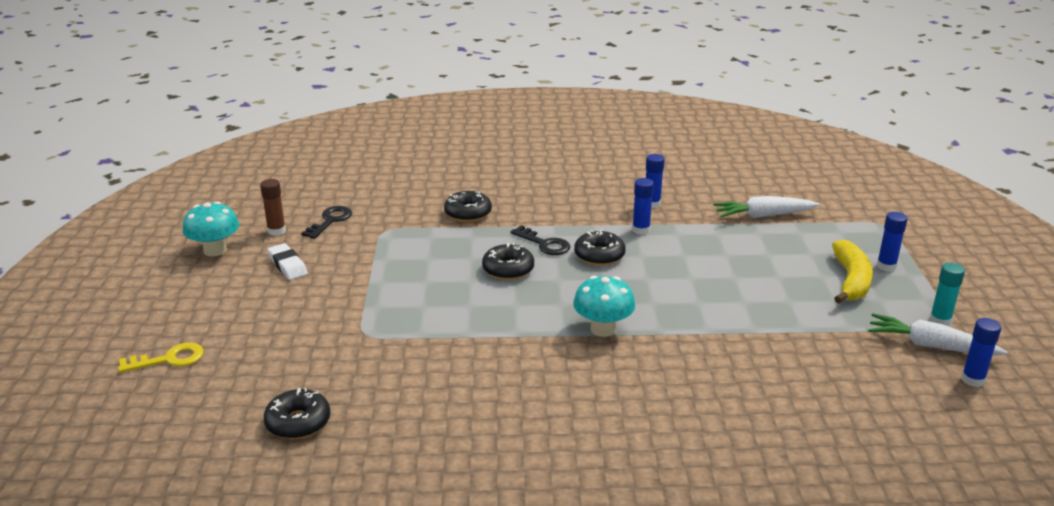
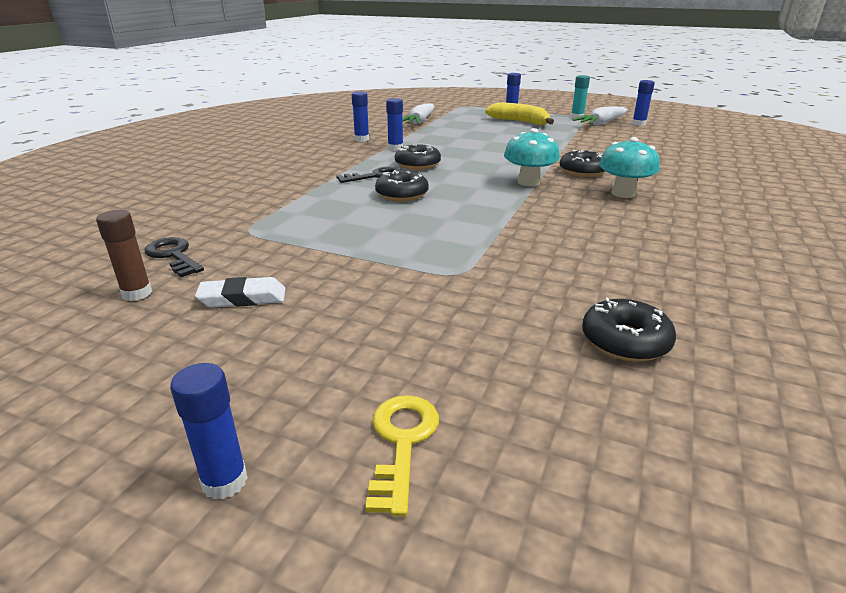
camera: 65 degrees left, 0 degrees up
turquoise mushroom [183,201,239,256] -> turquoise mushroom moved to [599,137,660,198]
black donut [444,191,492,222] -> black donut moved to [559,150,606,177]
none -> blue glue stick [170,363,248,499]

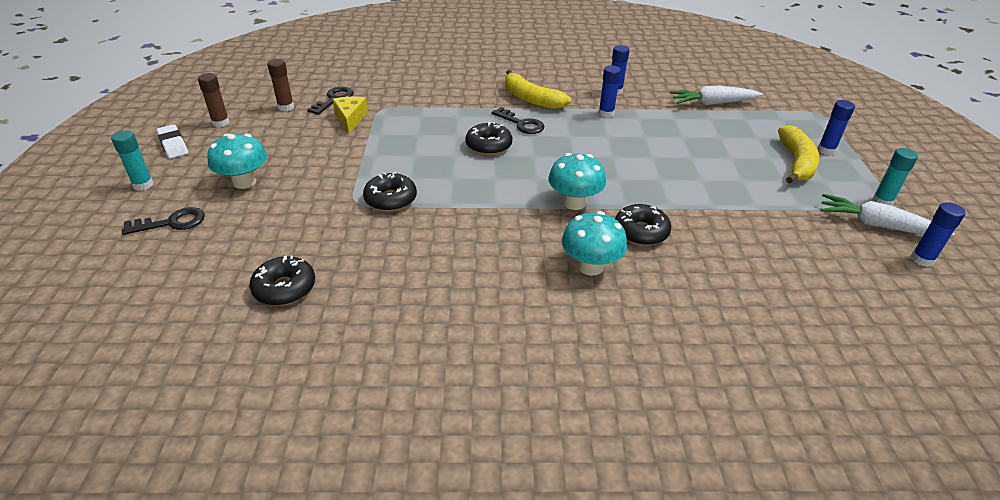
camera: 65 degrees right, 10 degrees up
blue glue stick [170,363,248,499] -> turquoise glue stick [111,130,153,191]
white eraser [195,277,285,308] -> white eraser moved to [156,124,188,159]
yellow key [365,395,439,516] -> black key [122,207,205,235]
black donut [395,144,441,170] -> black donut moved to [363,172,417,212]
none -> brown glue stick [198,73,230,127]
none -> turquoise mushroom [207,133,267,189]
none -> yellow cheese [332,97,368,134]
none -> yellow banana [505,70,571,109]

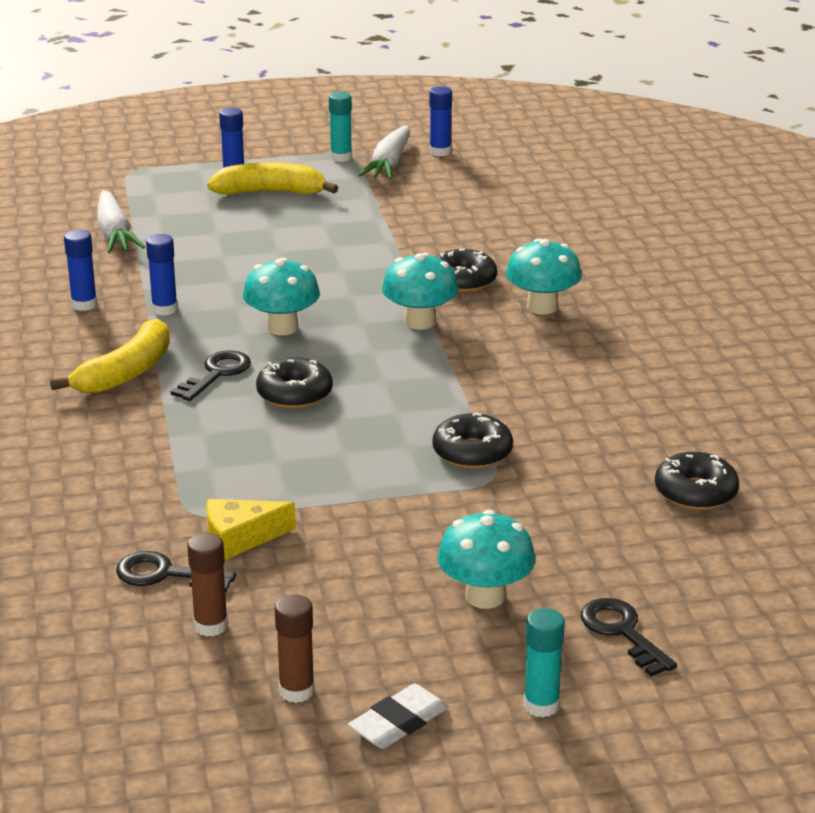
camera: 100 degrees left, 10 degrees down
none -> turquoise mushroom [243,258,320,335]

